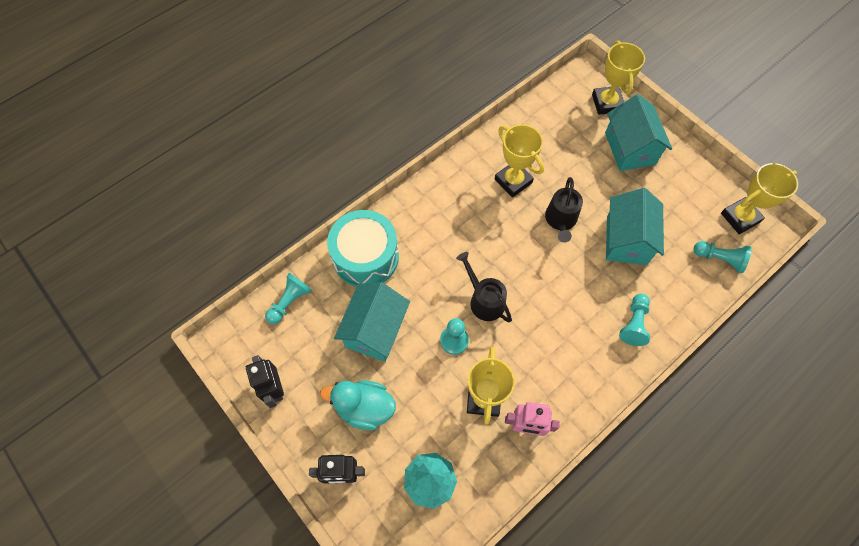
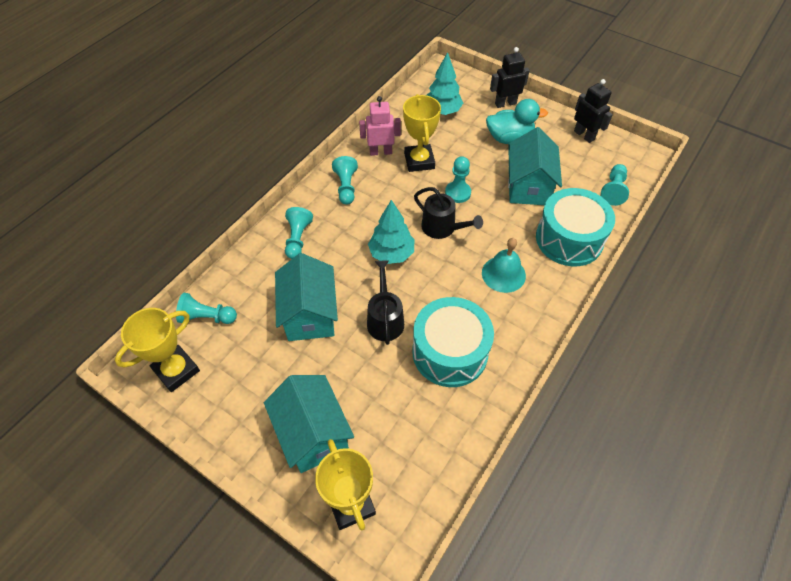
camera: 165 degrees right, 10 degrees down
yellow trophy [495,124,544,198] -> turquoise drum [412,297,494,387]
none -> turquoise pawn [332,156,358,205]
none -> turquoise tree [368,200,414,264]
none -> turquoise bell [482,238,526,293]

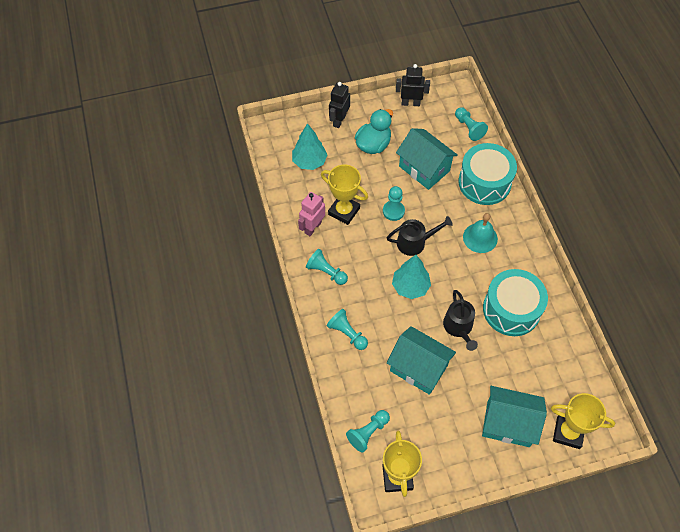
camera: 50 degrees left, 5 degrees up
black watering can [367,260,404,345] -> black watering can turned 135 degrees counterclockwise [443,290,478,351]

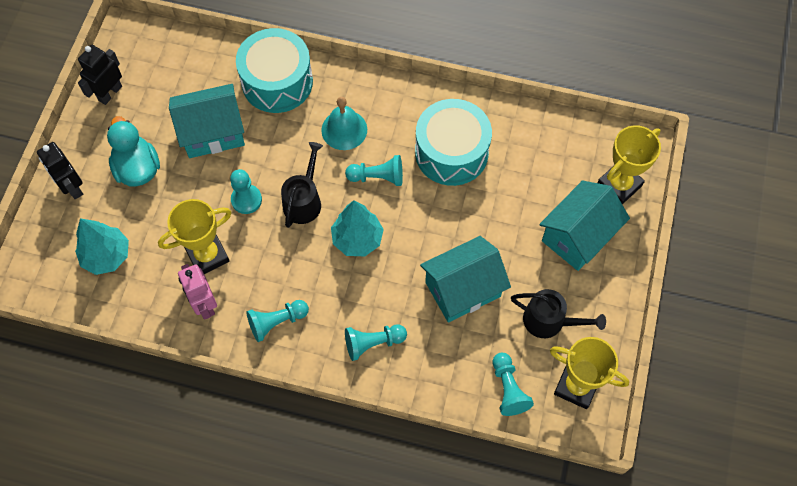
camera: 60 degrees left, 5 degrees up
black watering can [443,290,478,351] -> black watering can moved to [511,289,606,338]
turquoise pawn [455,107,488,141] -> turquoise pawn moved to [345,155,403,186]

